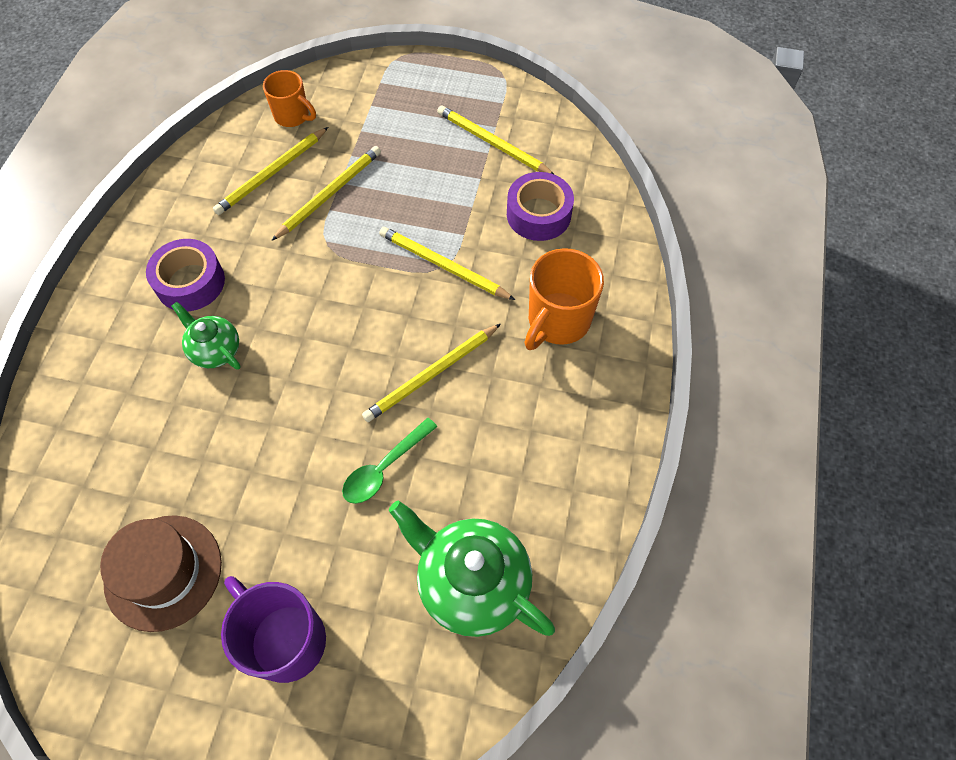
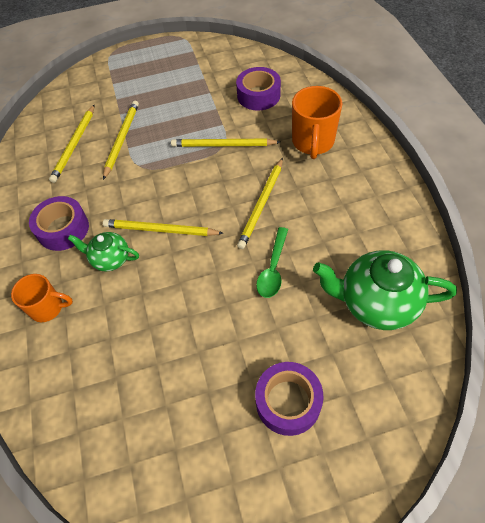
camera: 25 degrees left, 5 degrees down
brown hat [100,515,222,632] -> none
purple mug [221,576,326,683] -> purple tape [255,362,323,436]
orange mug [263,70,316,127] -> orange mug moved to [11,274,73,322]
yellow pencil [437,105,555,175] -> yellow pencil moved to [103,219,224,236]

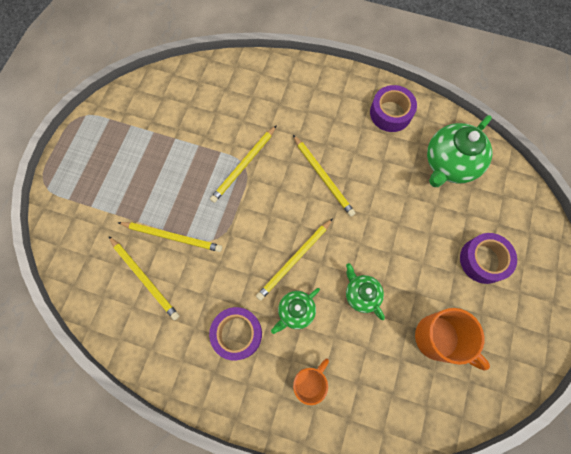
camera: 60 degrees left, 15 degrees up
yellow pencil [103,101,139,180] -> yellow pencil turned 150 degrees clockwise [117,222,222,252]
purple tape [236,67,281,111] -> purple tape moved to [370,85,417,132]
green spoon [256,227,288,298] -> none
orange mug [292,86,342,159] -> orange mug moved to [415,308,490,371]
none -> green teapot [346,263,385,320]

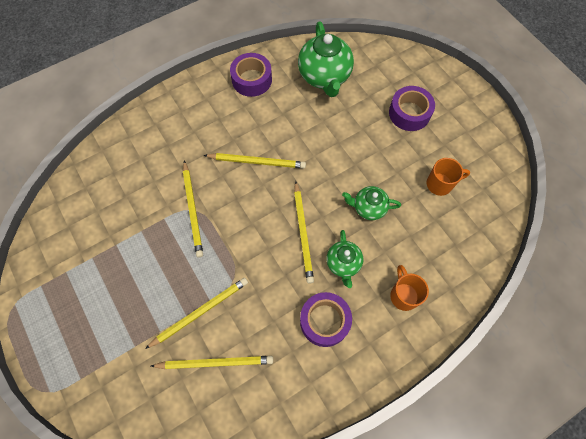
camera: 50 degrees left, 5 degrees down
orange mug [415,308,490,371] -> orange mug [427,158,470,196], size x0.65

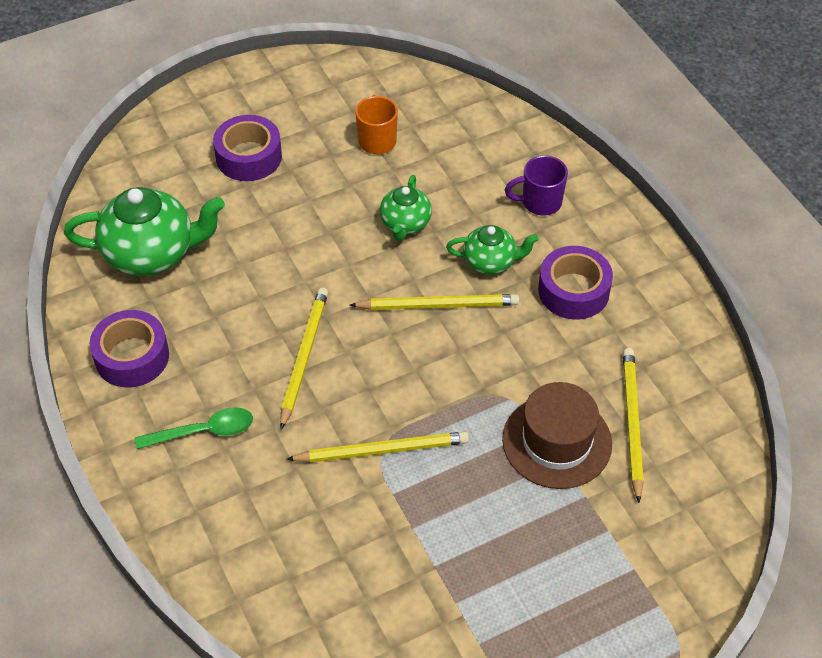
camera: 85 degrees left, 15 degrees down
yellow pencil [145,278,248,349] -> brown hat [502,382,612,489]
orange mug [390,265,429,311] -> purple mug [505,155,568,216]
none -> green spoon [135,407,253,449]

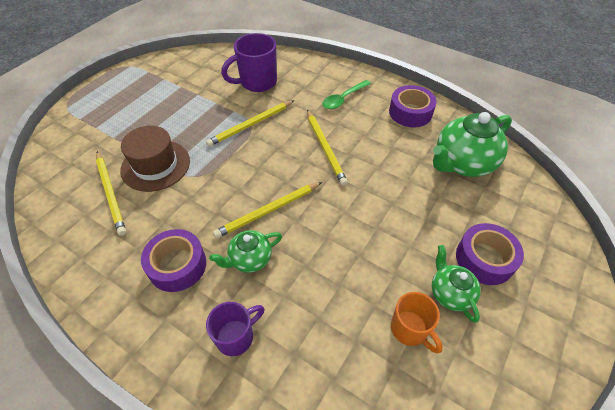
camera: 150 degrees right, 0 degrees up
green teapot [380,175,432,241] -> green teapot moved to [432,245,481,323]
none -> purple mug [221,33,277,92]

